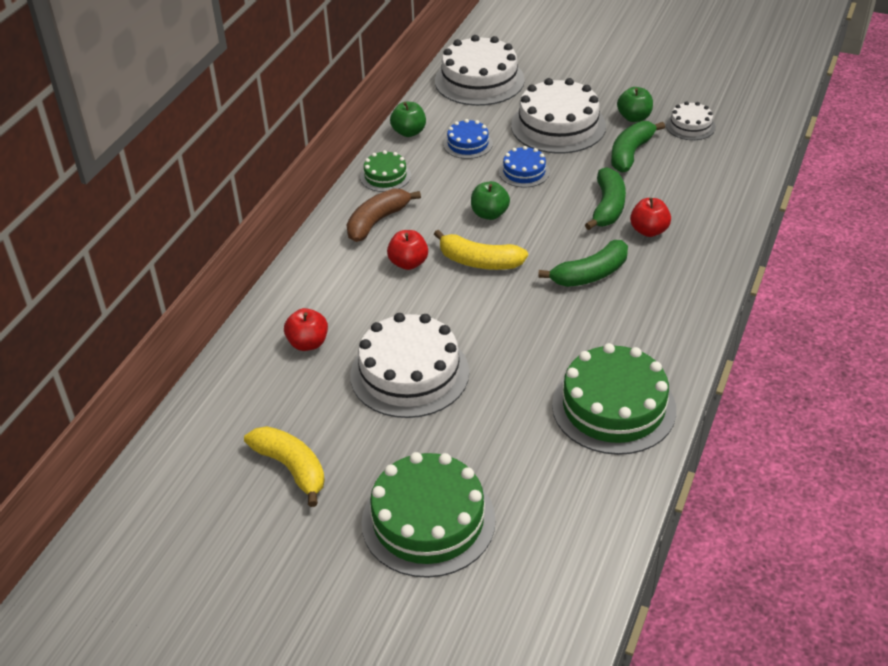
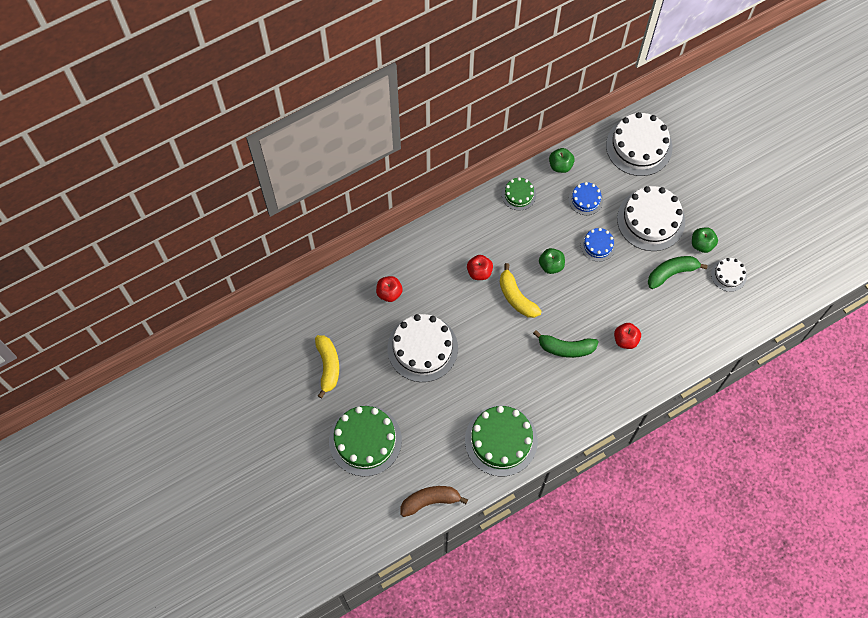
camera: 35 degrees right, 25 degrees up
brown banana [347,188,421,242] -> brown banana moved to [400,486,468,517]
green banana [585,167,626,230] -> none

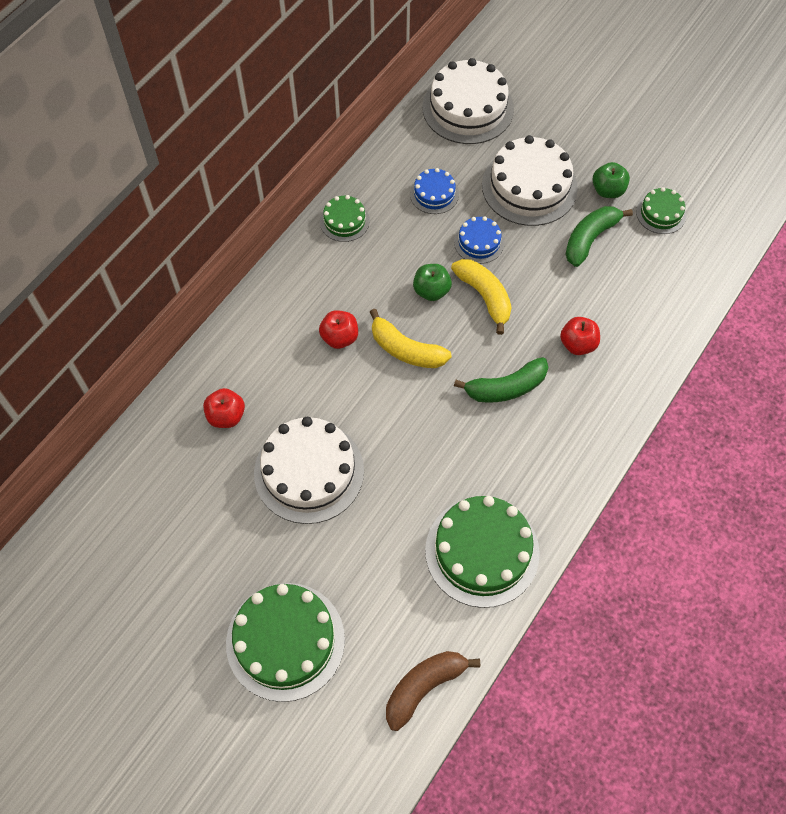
camera: 25 degrees left, 5 degrees down
yellow banana [315,335,339,398] -> yellow banana moved to [451,259,512,335]
green apple [549,148,575,173] -> none
white cake [711,258,747,292] -> green cake [636,187,686,234]

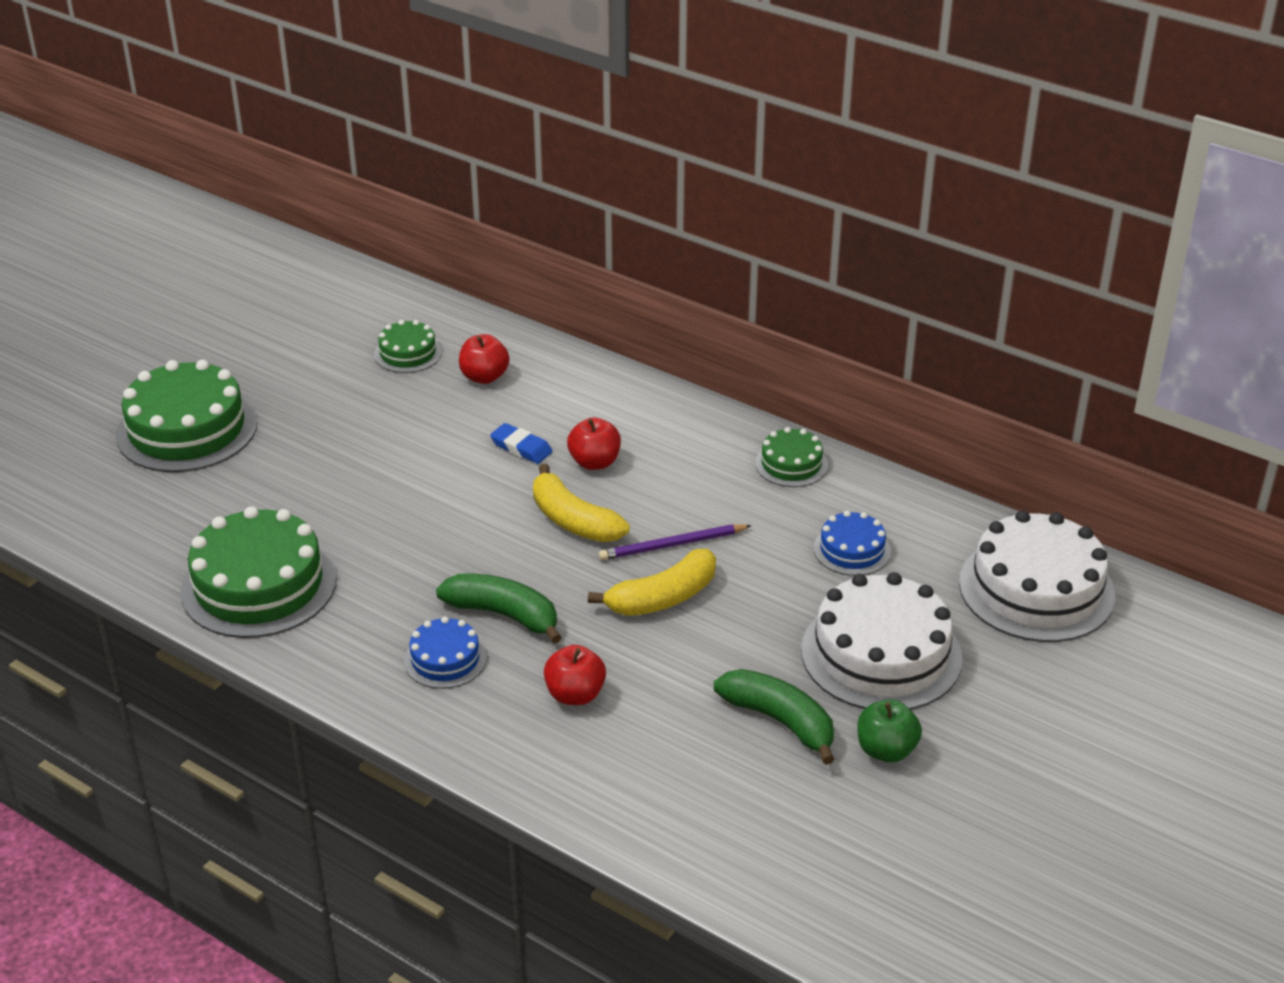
camera: 90 degrees right, 25 degrees down
white cake [254,417,364,524] -> none
yellow banana [370,309,452,368] -> yellow banana turned 75 degrees counterclockwise [533,464,630,542]
brown banana [386,651,480,731] -> none
green apple [413,264,452,301] -> purple pencil [599,524,752,560]
blue cake [454,216,504,264] -> blue cake moved to [404,617,487,689]
green banana [454,357,548,403] -> green banana turned 135 degrees clockwise [436,574,562,644]
green cake [636,187,686,234] -> green cake moved to [374,320,442,373]
none -> blue eraser [490,423,553,464]

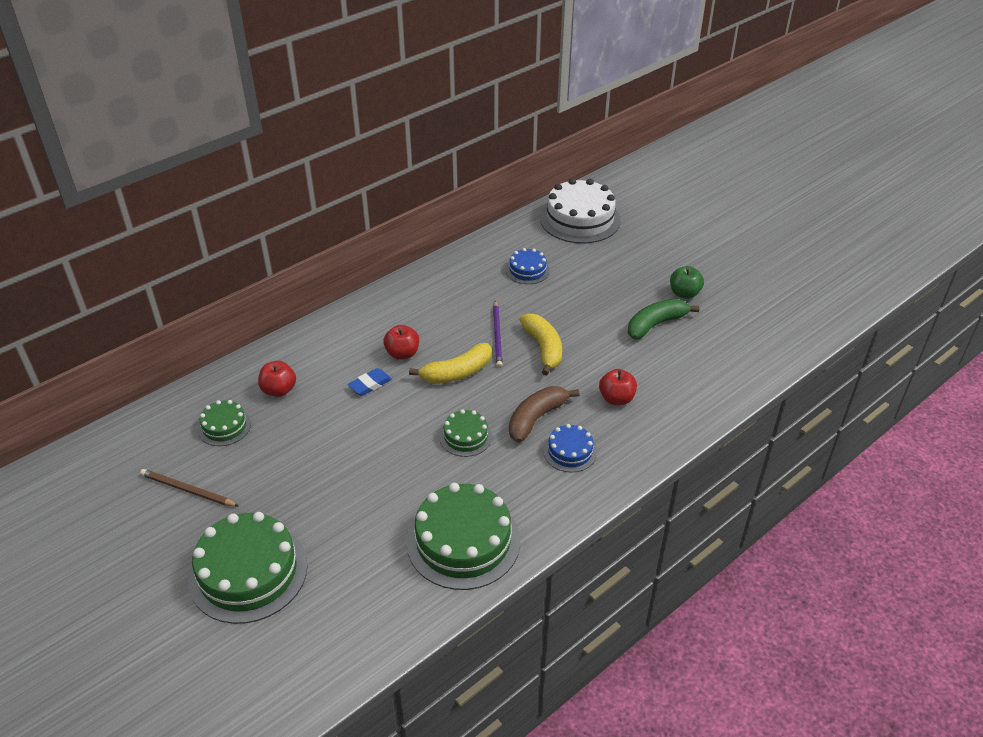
camera: 75 degrees left, 5 degrees up
green banana [436,574,562,644] -> brown banana [509,386,580,443]
green cake [755,427,828,487] -> green cake moved to [439,409,492,457]
white cake [801,572,962,710] -> none
none -> brown pencil [140,469,238,506]

